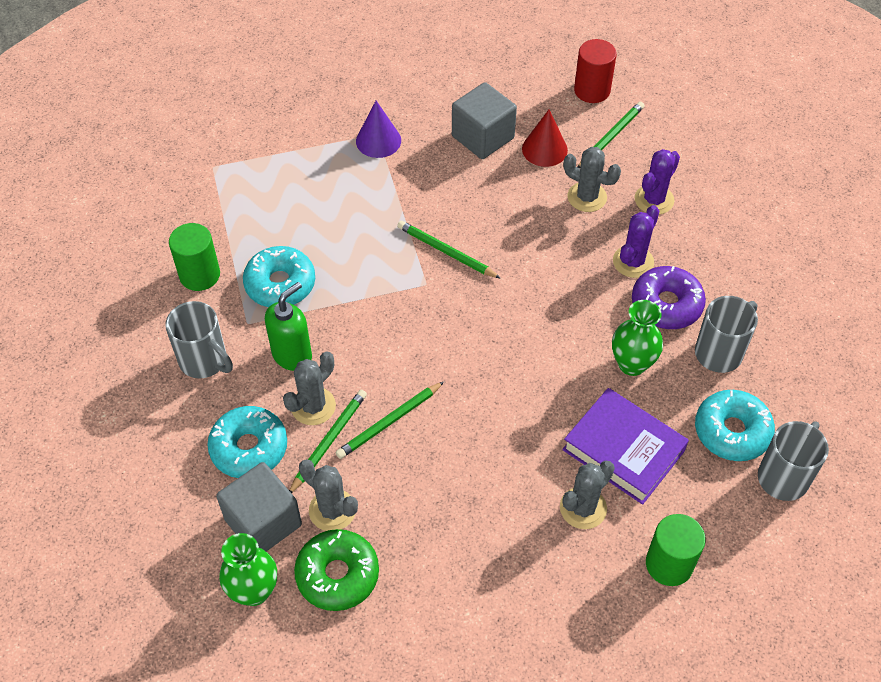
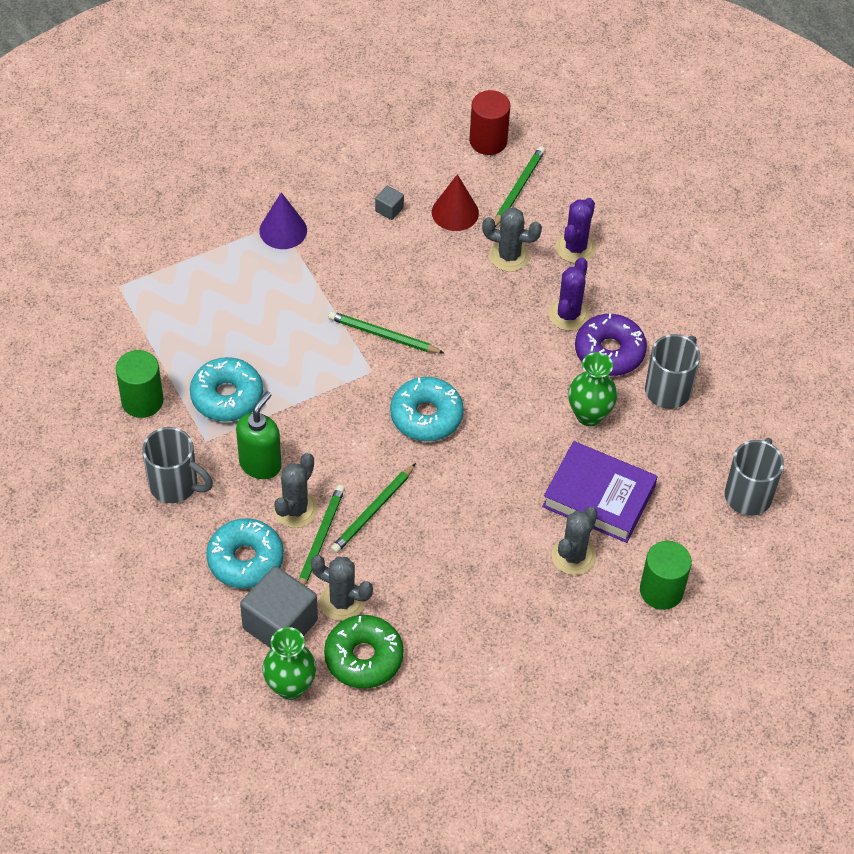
camera: 15 degrees left, 0 degrees up
grey cube [452,82,517,159] -> grey cube [375,186,404,220], size x0.44
turquoise donut [695,390,775,461] -> turquoise donut moved to [390,377,464,441]

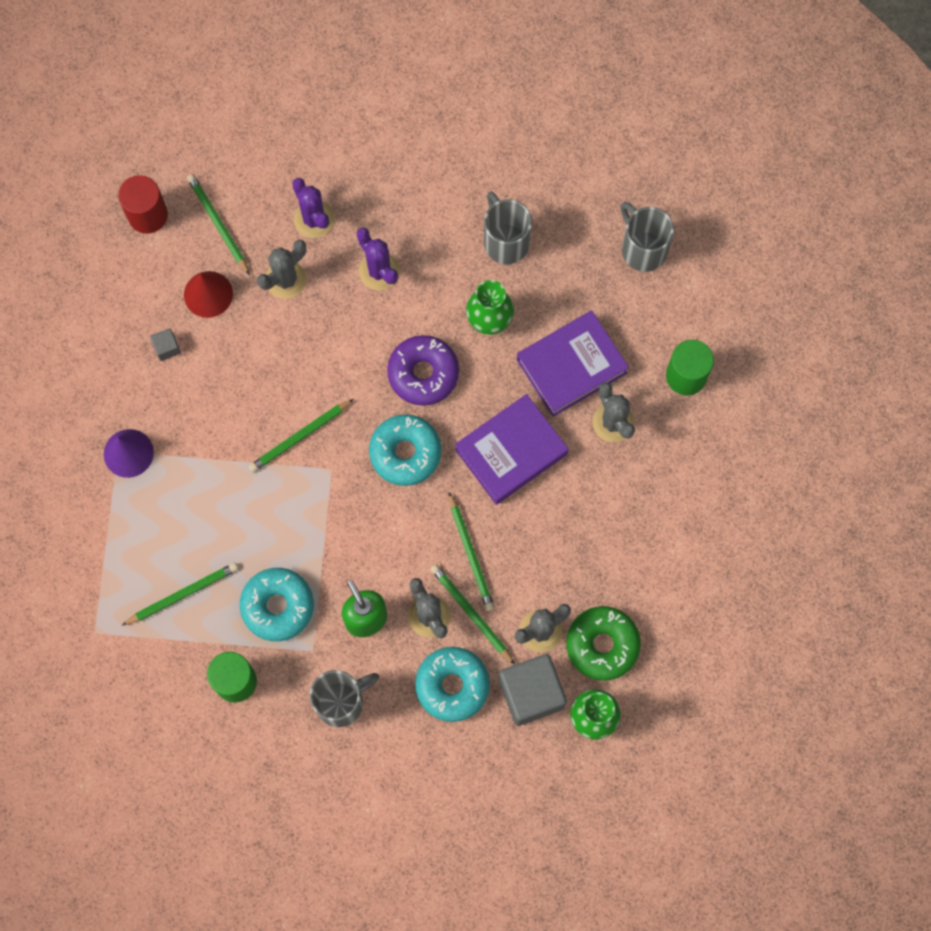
camera: 55 degrees left, 20 degrees up
purple donut [575,313,647,376] -> purple donut moved to [387,335,459,406]
none -> green pencil [121,563,238,626]
none -> purple book [455,394,569,505]

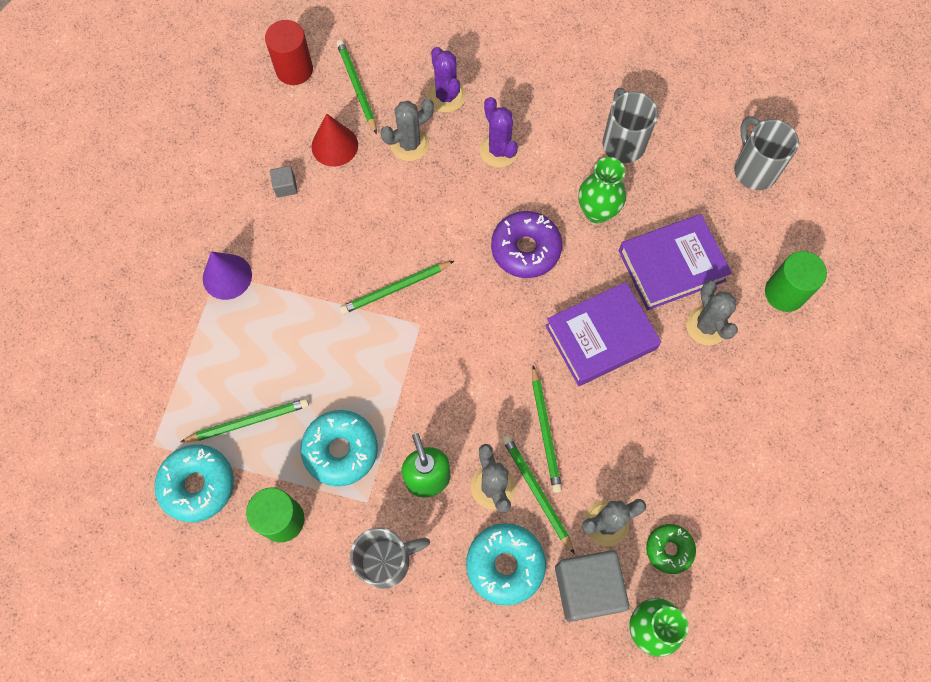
camera: 10 degrees right, 5 degrees down
turquoise donut [369,414,442,486] -> turquoise donut moved to [154,444,234,522]
green donut [566,606,641,680] -> green donut [646,524,696,574], size x0.62

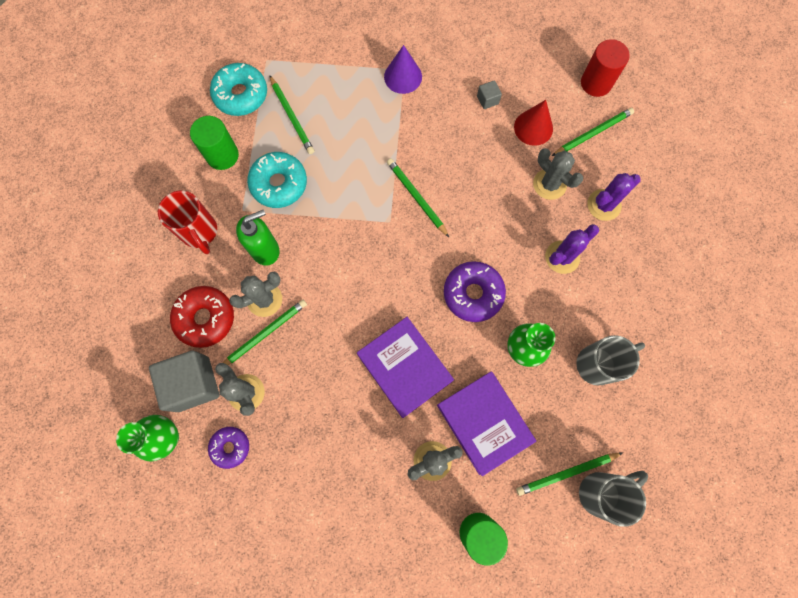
camera: 80 degrees right, 5 degrees up
grey mug [350,528,430,589] -> red mug [158,191,217,254]
turquoise donut [466,523,546,606] -> red donut [170,286,234,348]
green pencil [532,365,562,493] -> green pencil moved to [516,453,623,496]
green donut [646,524,696,574] -> purple donut [208,427,249,469]

